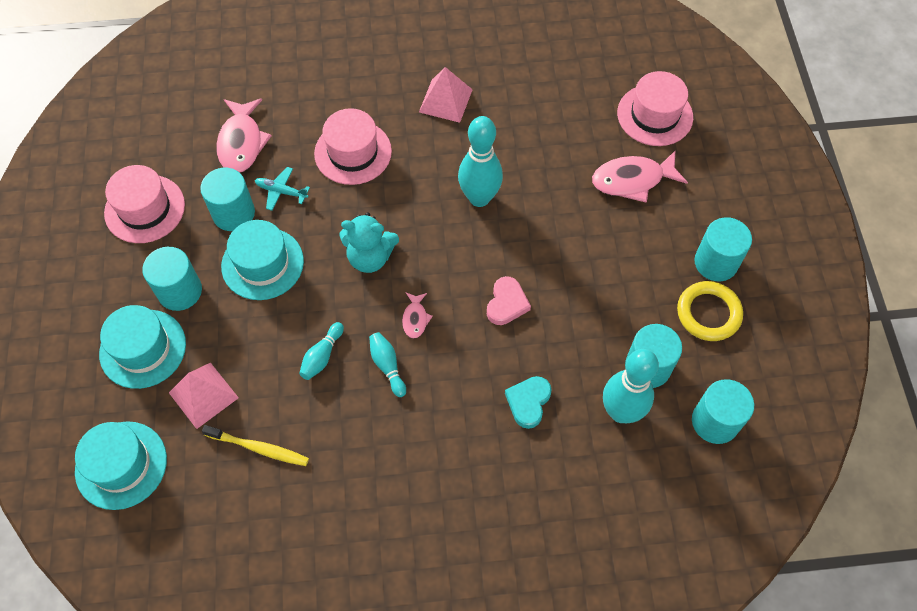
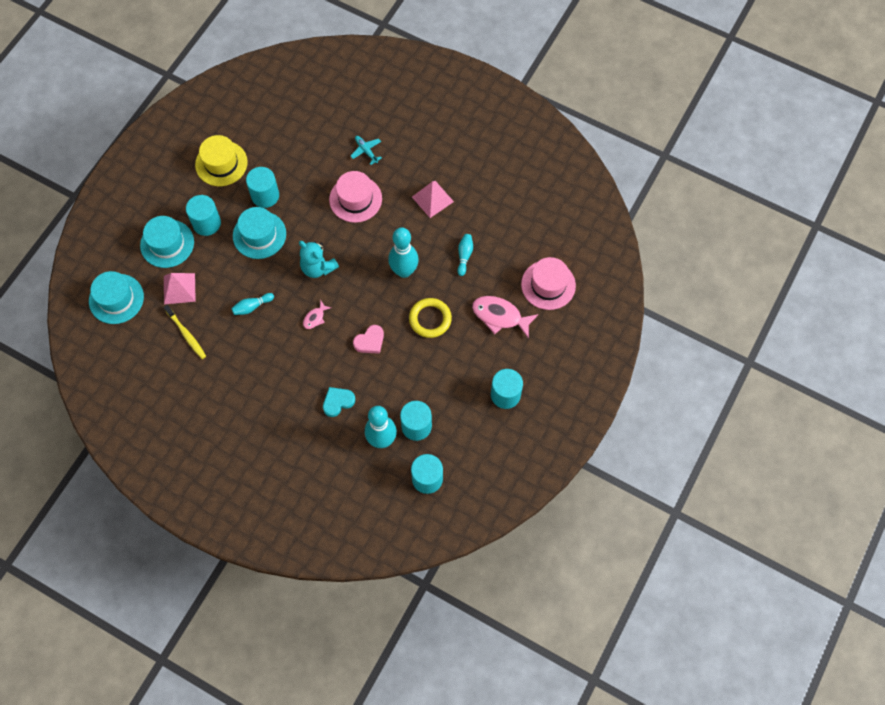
camera: 35 degrees right, 5 degrees up
pink hat [104,165,185,243] -> yellow hat [195,135,248,186]
pink fish [216,98,272,173] -> none
turquoise plane [255,167,310,211] -> turquoise plane moved to [351,136,382,165]
turquoise bowling pin [369,332,406,397] -> turquoise bowling pin moved to [457,234,473,276]
yellow ring [677,281,743,341] -> yellow ring moved to [409,298,452,338]

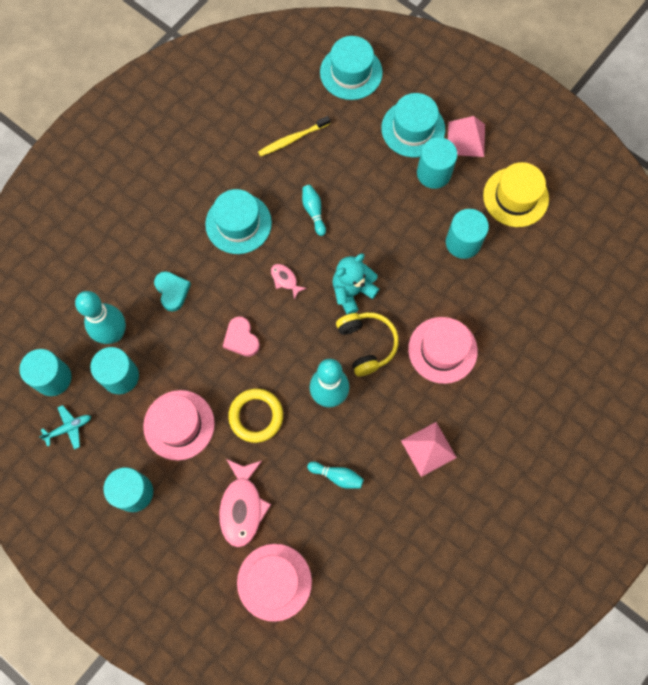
camera: 100 degrees right, 5 degrees up
pink pyramid [164,273,196,304] -> pink pyramid moved to [448,116,485,157]
turquoise hat [233,207,286,259] -> turquoise hat moved to [205,189,272,254]
turquoise plane [351,136,382,165] -> turquoise plane moved to [39,405,91,450]
pink fish [472,296,539,339] -> pink fish turned 150 degrees clockwise [219,459,271,547]
none -> pink hat [143,390,215,460]
none -> yellow headphones [336,312,399,376]

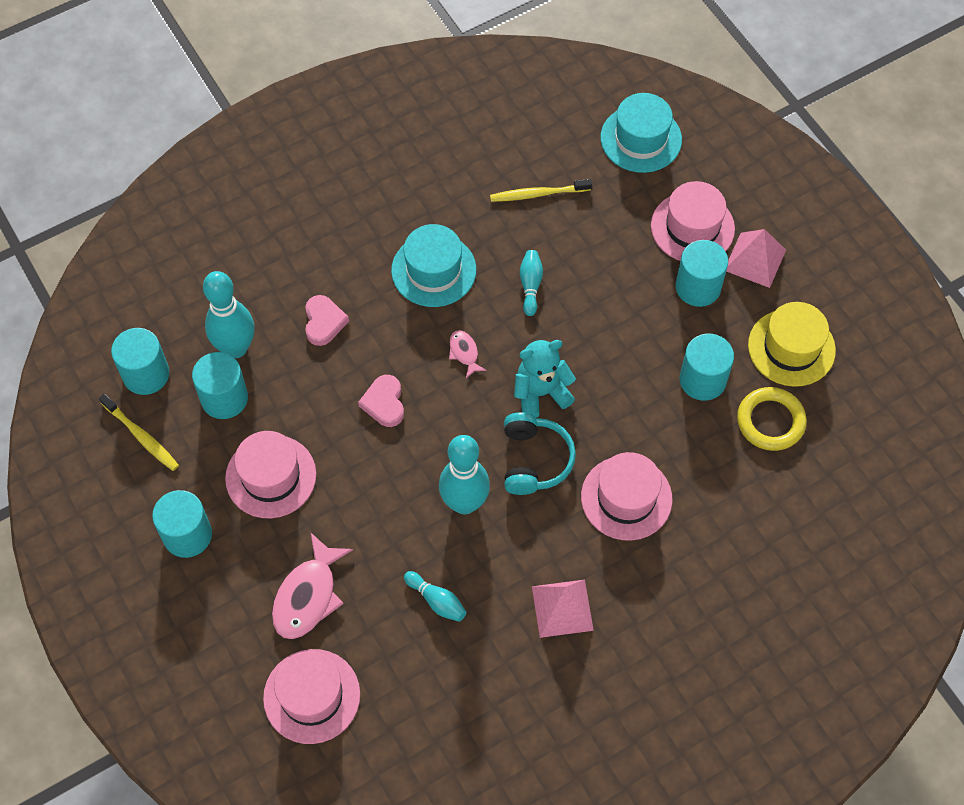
camera: 20 degrees right, 10 degrees down
turquoise plane [39,405,91,450] -> yellow toothbrush [99,394,179,471]
turquoise heart [154,271,191,312] -> pink heart [305,295,349,346]
yellow ring [228,389,283,443] -> yellow ring moved to [737,387,807,451]
yellow headphones [336,312,399,376] -> turquoise headphones [504,412,576,495]
turquoise hat [381,93,445,157] -> pink hat [651,181,735,261]

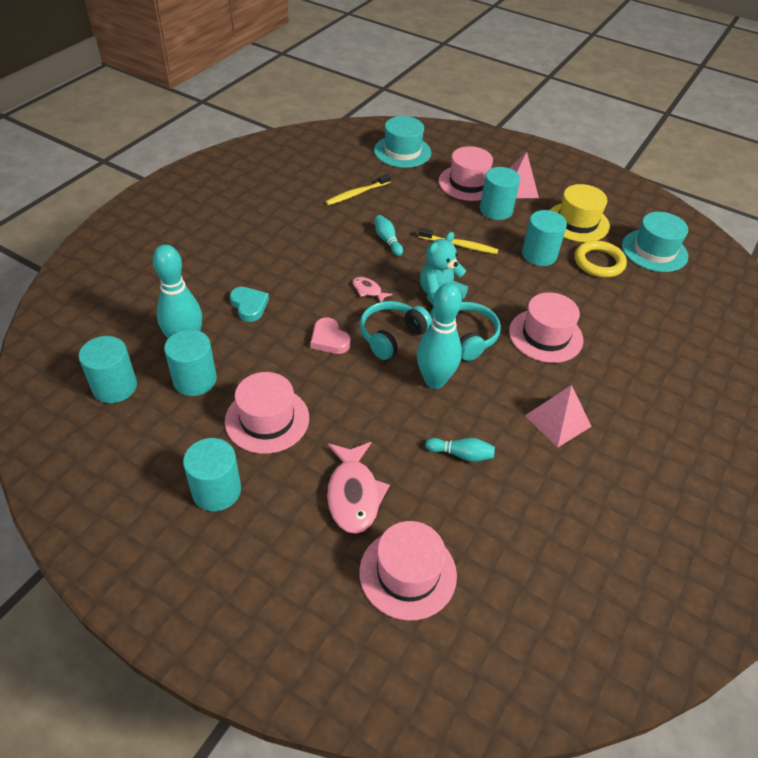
camera: 30 degrees left, 15 degrees down
yellow toothbrush [99,394,179,471] -> yellow toothbrush moved to [419,228,498,254]
pink heart [305,295,349,346] -> turquoise heart [230,287,269,322]
turquoise hat [391,224,476,307] -> turquoise hat moved to [622,212,688,272]
none -> turquoise headphones [359,301,432,360]

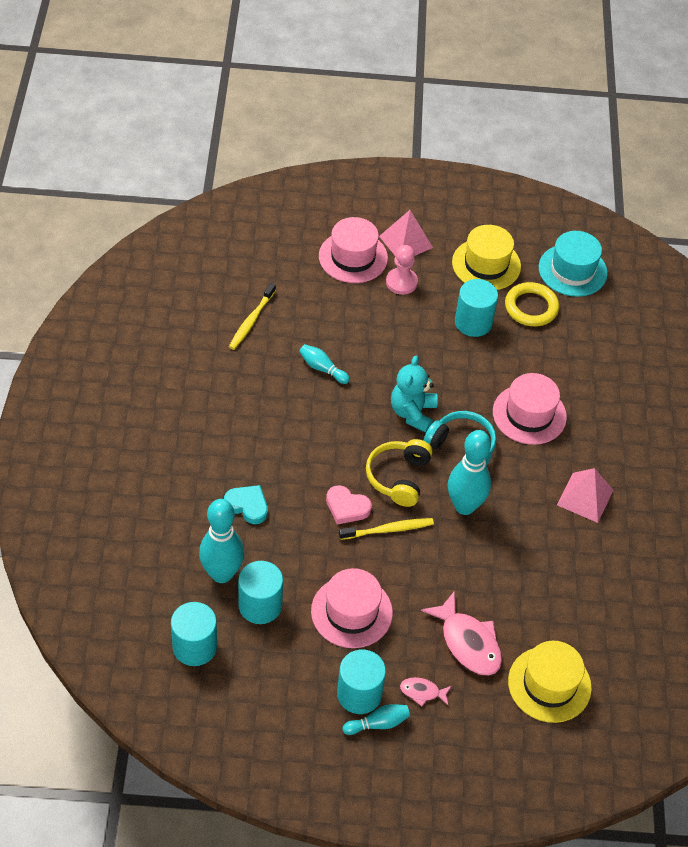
camera: 30 degrees left, 5 degrees up
pink fish [352,277,393,302] -> pink fish moved to [400,677,452,706]
turquoise headphones [359,301,432,360] -> yellow headphones [366,439,433,507]
pink hat [359,521,457,621] -> yellow hat [508,641,592,723]
turquoise hat [374,116,431,168] -> none
yellow toothbrush [419,228,498,254] -> yellow toothbrush moved to [339,518,434,540]
turquoise bowling pin [425,438,495,462] -> turquoise bowling pin moved to [343,704,410,735]
turquoise cylinder [480,167,520,220] -> pink pawn [386,245,418,295]

